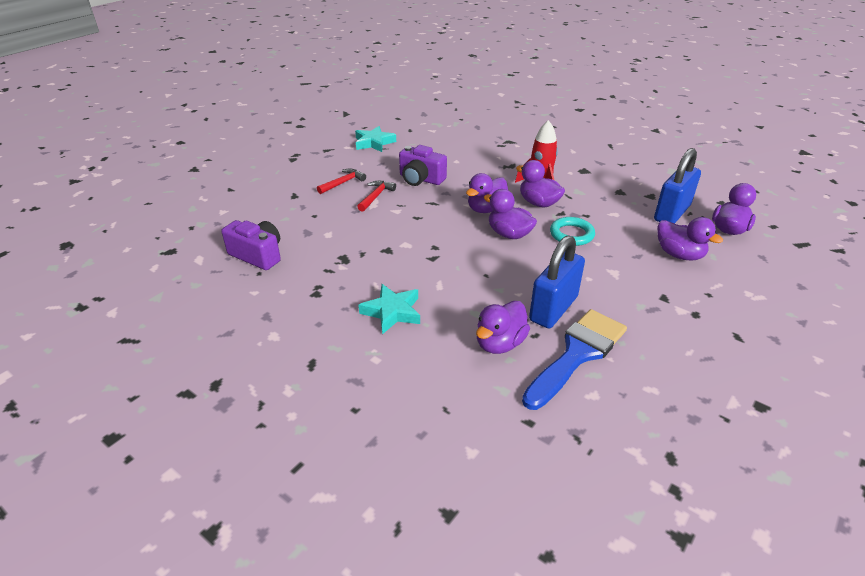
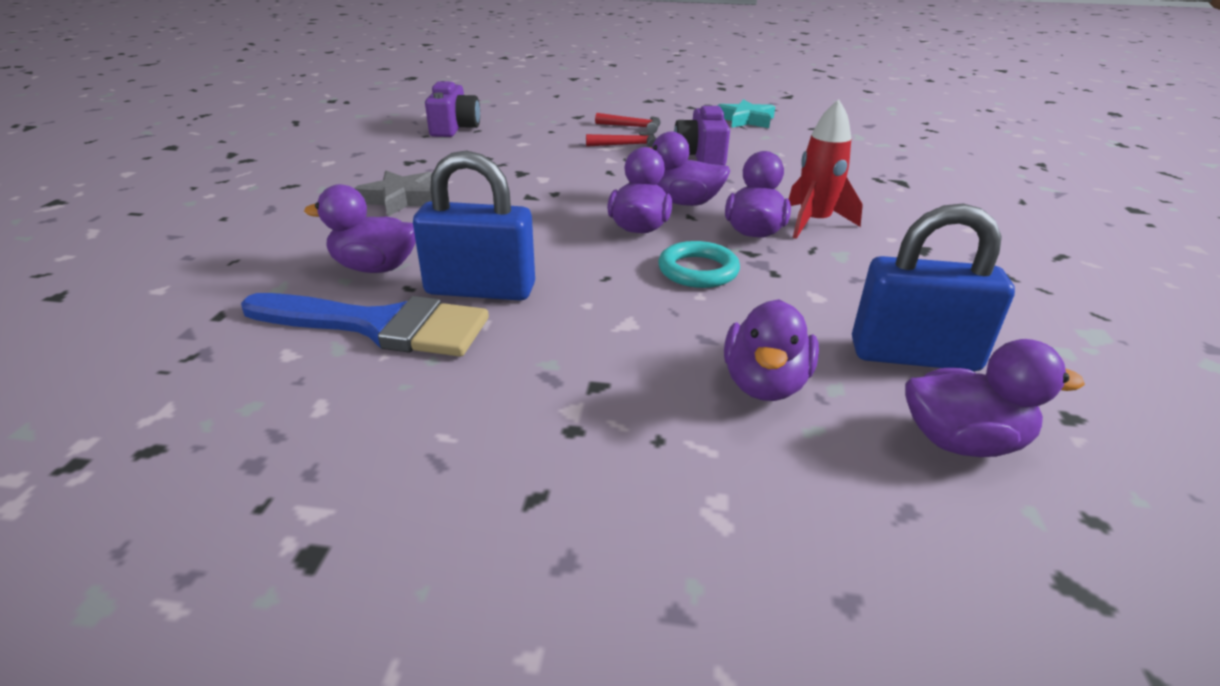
camera: 60 degrees right, 5 degrees down
turquoise star [358,284,420,334] -> grey star [354,171,432,217]

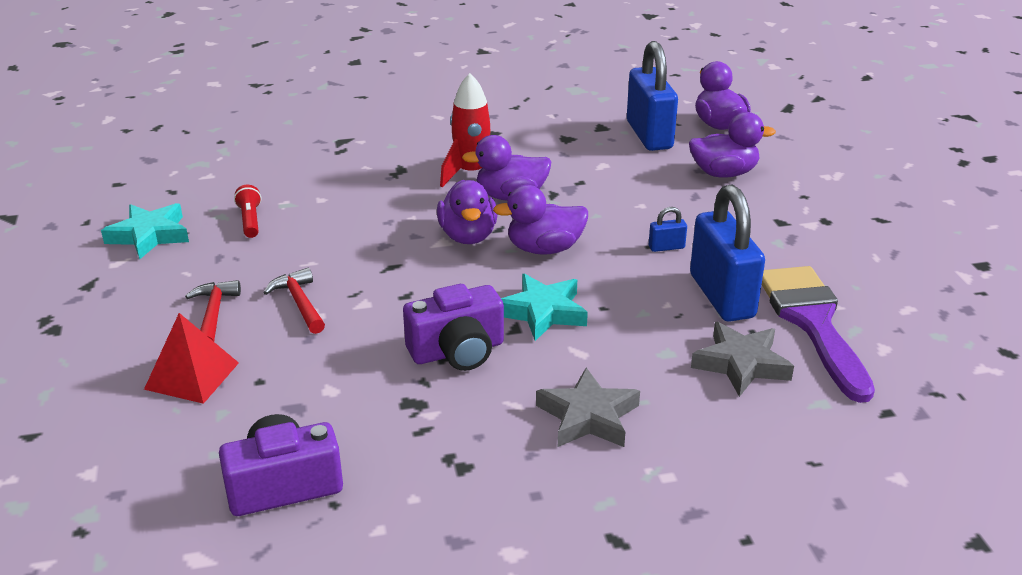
camera: 110 degrees left, 0 degrees up
blue brush [241,293,489,357] -> purple brush [762,266,875,403]
purple duck [304,184,416,273] -> grey star [691,322,794,397]
turquoise ring [658,241,740,288] -> none
purple camera [674,104,730,165] -> purple camera moved to [403,284,504,371]
none -> red pyramid [144,313,239,404]
none -> red flashlight [234,185,261,238]
none -> turquoise star [501,274,588,341]
none -> blue padlock [649,207,687,252]

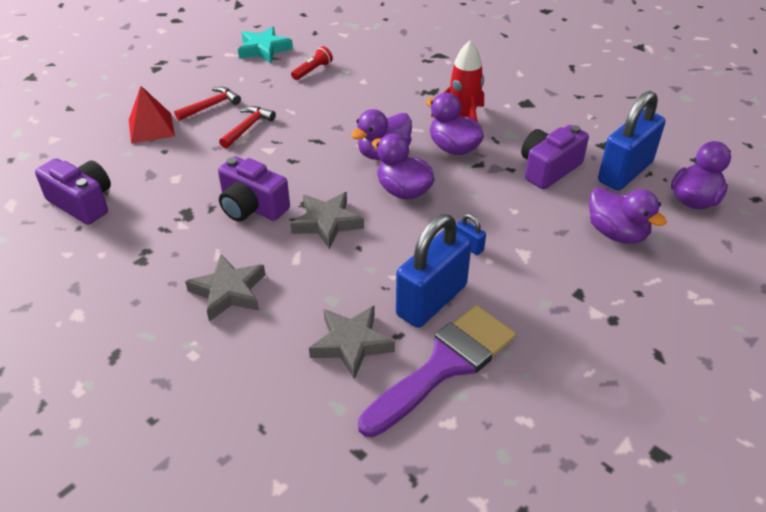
camera: 55 degrees right, 10 degrees up
turquoise star [501,274,588,341] -> grey star [290,192,364,249]
none -> purple camera [521,125,589,189]

